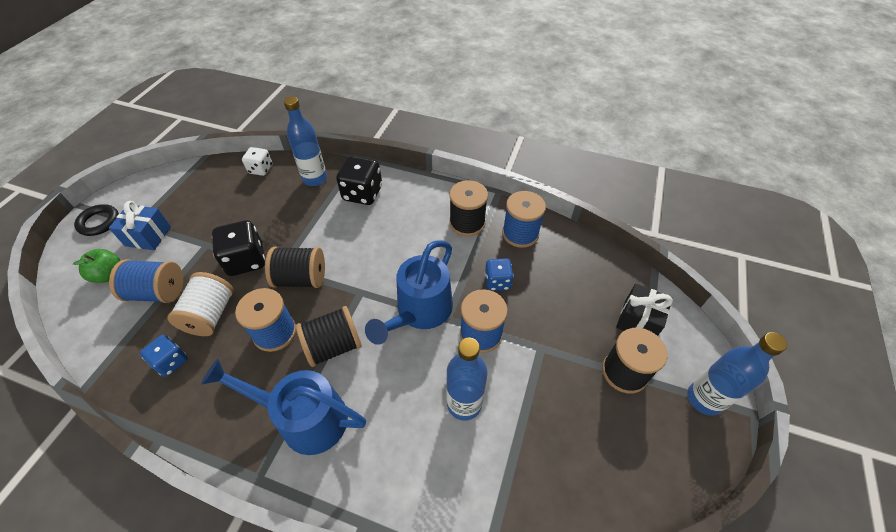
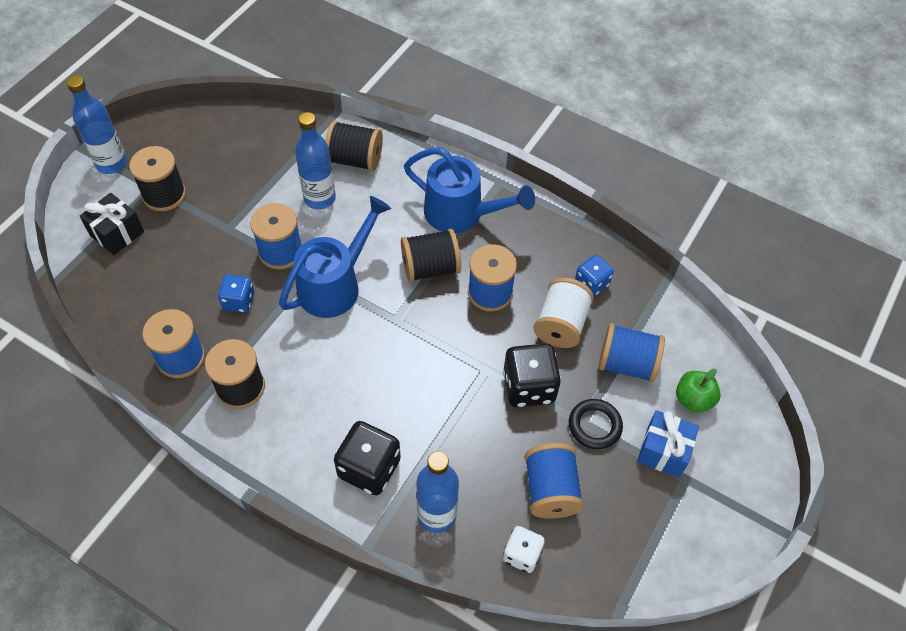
camera: 170 degrees left, 5 degrees up
black ring [74,204,119,236] -> black ring moved to [569,399,623,449]
black spool [265,247,325,288] -> black spool moved to [325,121,383,171]
none -> blue spool [524,443,584,519]

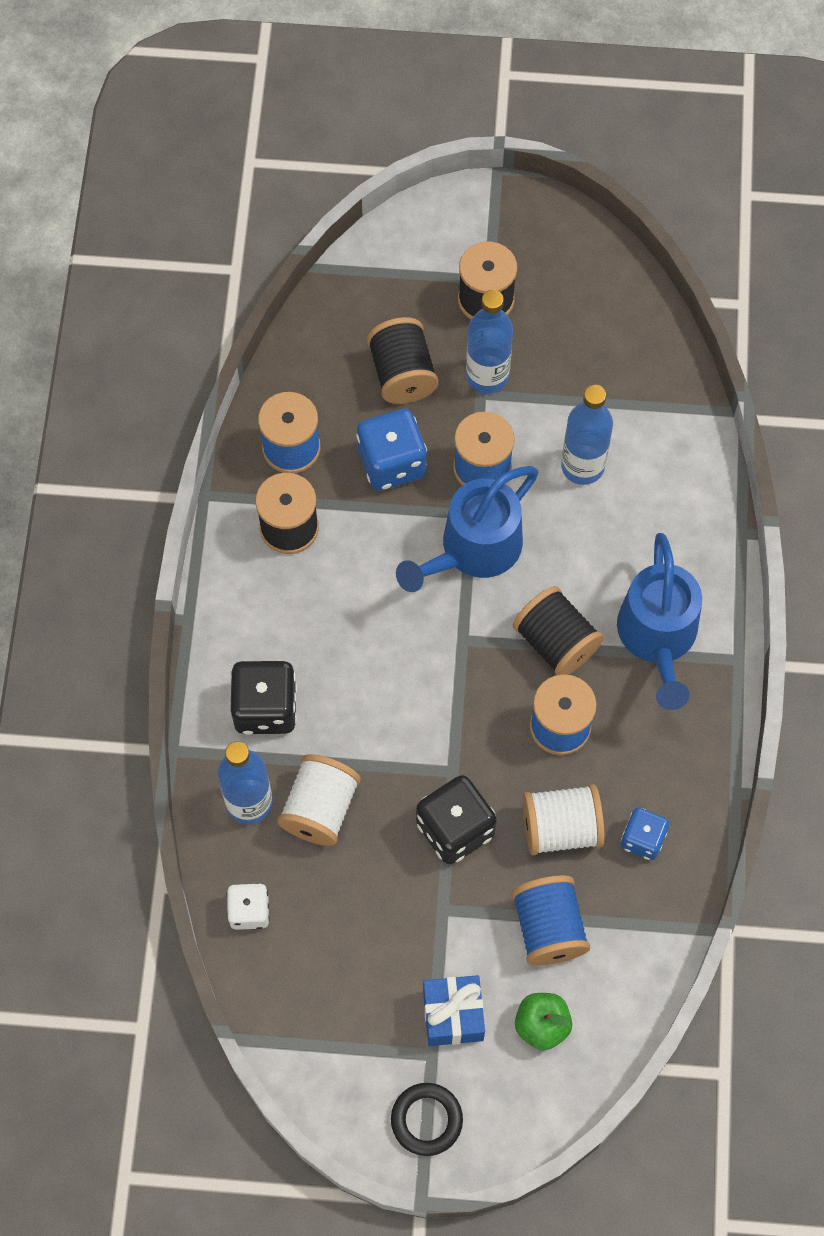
camera: 65 degrees right, 10 degrees up
blue bottle [67,75,127,174] -> blue bottle moved to [466,290,513,394]
black gift [80,193,144,255] -> none
blue dice [218,274,255,313] -> blue dice [356,409,427,491], size x1.62
blue watering can [279,196,391,318] -> blue watering can turned 120 degrees clockwise [396,466,539,592]
black spool [325,121,383,171] -> black spool moved to [367,317,439,404]
blue spool [524,443,584,519] -> none
black ring [569,399,623,449] -> black ring moved to [391,1083,463,1156]
none -> white spool [277,754,361,846]

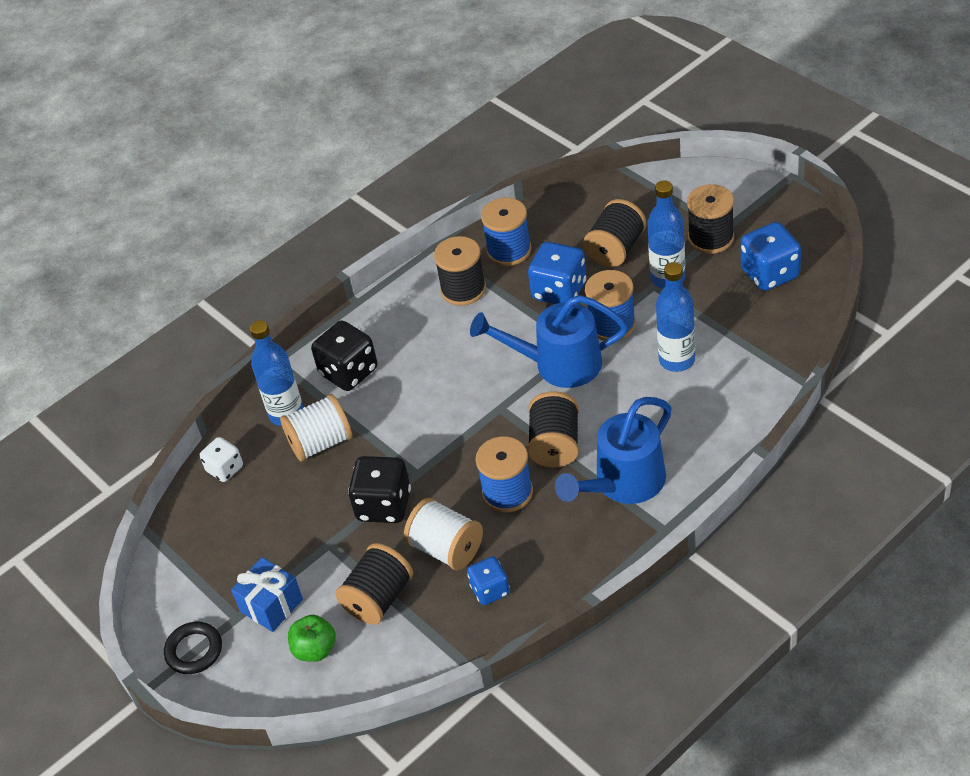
camera: 50 degrees right, 20 degrees down
blue spool [512,875,590,965] -> black spool [335,543,413,625]
none -> blue dice [741,222,801,291]

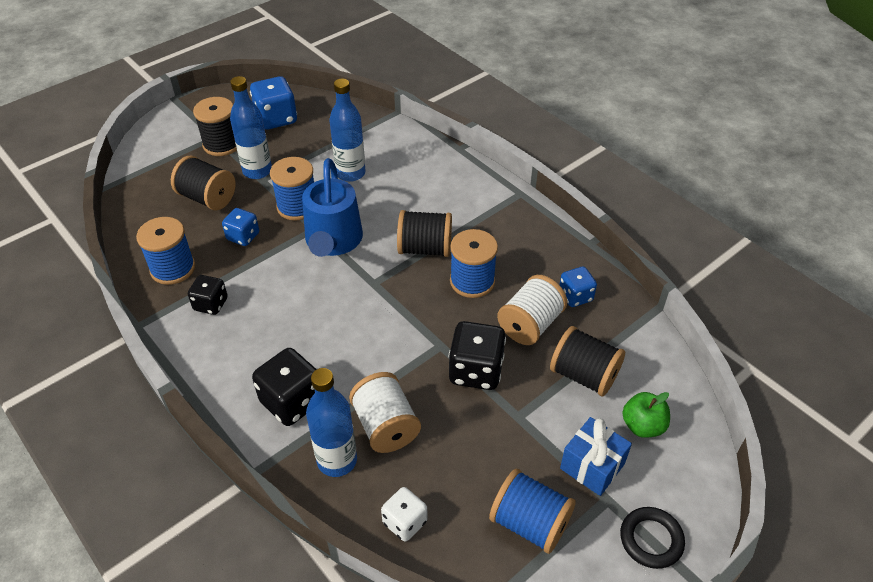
camera: 95 degrees left, 0 degrees up
black spool [434,236,486,306] -> black dice [188,275,228,315]
blue dice [528,242,586,304] -> blue dice [222,208,259,246], size x0.62
blue watering can [555,397,672,504] -> none
none -> blue spool [489,469,576,554]

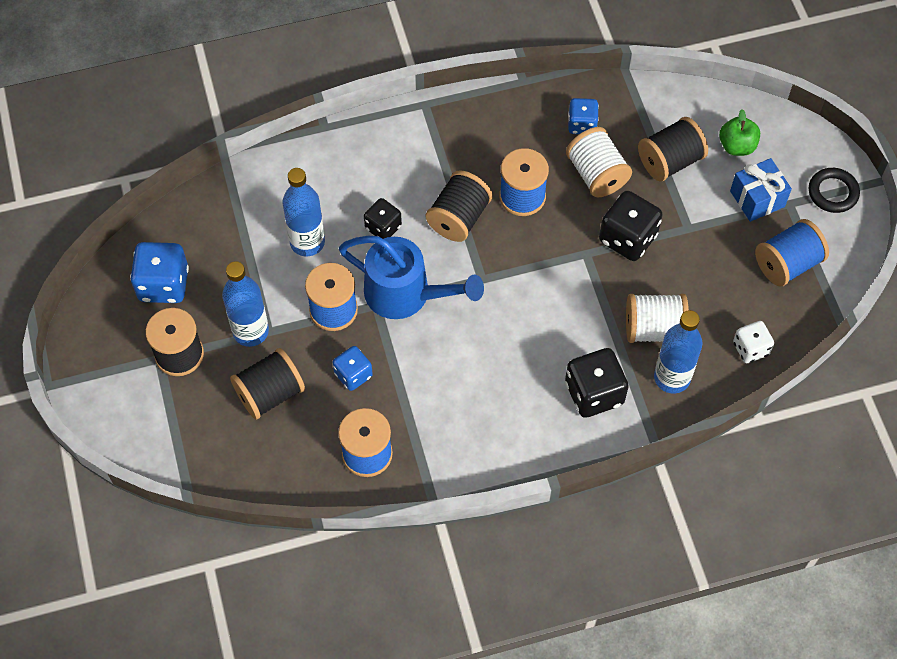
camera: 65 degrees left, 15 degrees up
black dice [188,275,228,315] -> black dice moved to [364,198,402,239]

